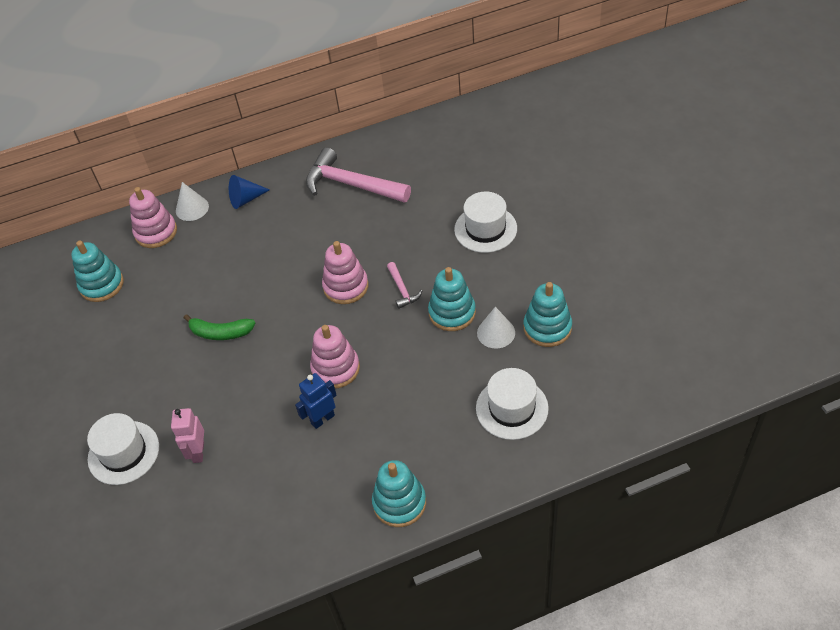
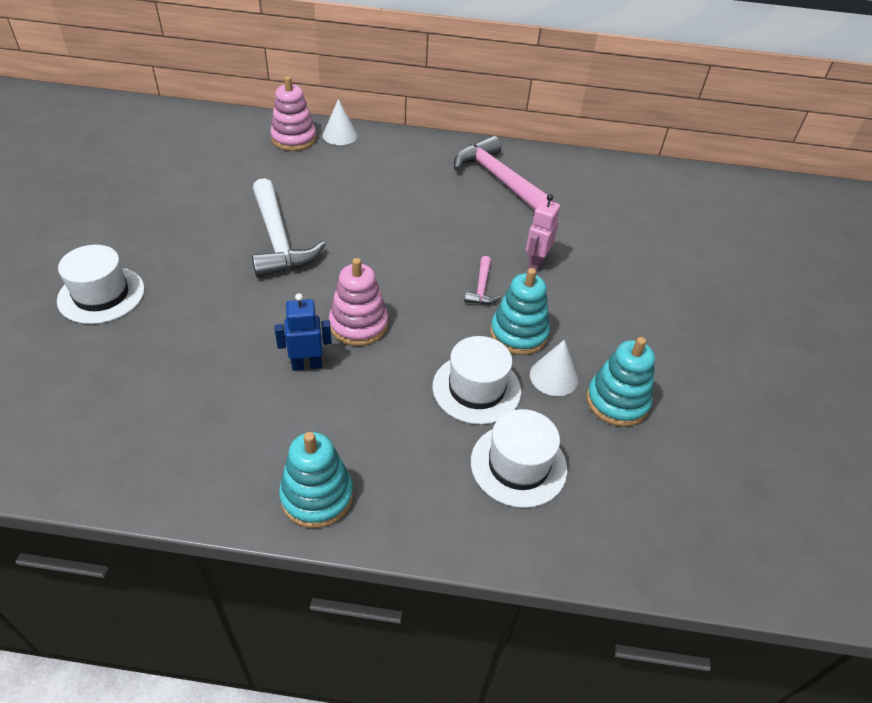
camera: 20 degrees right, 5 degrees down
turquoise stacking toy [71,241,124,302] -> none
pink robot [171,408,204,463] -> pink robot moved to [526,194,560,272]
green banana [184,314,255,340] -> white hammer [252,178,326,278]
blue cone [229,175,270,209] -> none
pink stacking toy [322,241,368,304] -> none
white hat [454,192,517,253] -> white hat moved to [432,336,521,425]

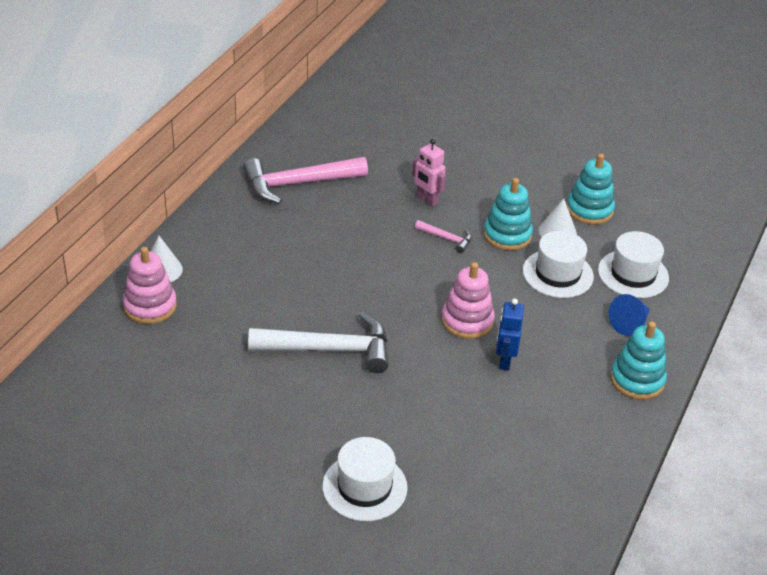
camera: 70 degrees left, 5 degrees down
none -> blue cone [609,294,650,336]

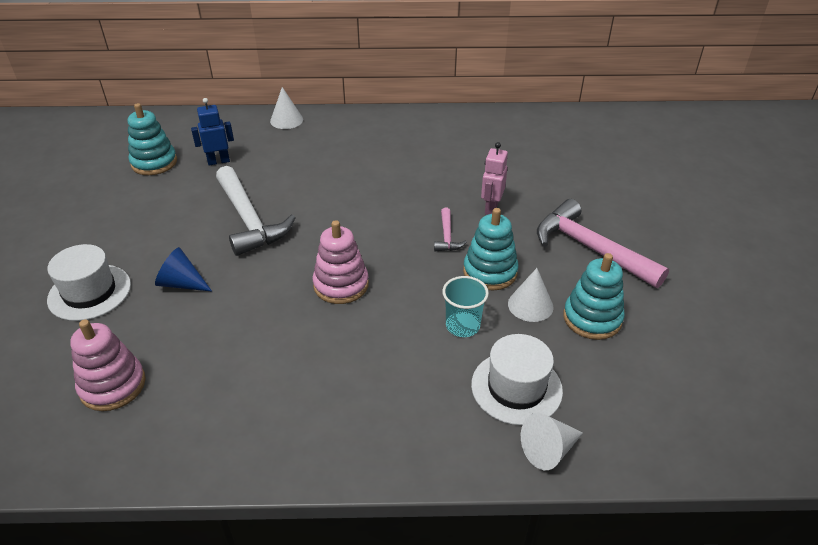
camera: 65 degrees right, 0 degrees up
pink stacking toy [123,247,177,324] -> pink stacking toy moved to [70,319,146,411]
pink hammer [243,157,368,204] -> pink hammer moved to [537,199,669,288]
blue robot [496,298,524,370] -> blue robot moved to [191,98,234,166]
white hat [522,231,594,298] -> turquoise cup [442,276,489,337]
blue cone [609,294,650,336] -> blue cone moved to [155,247,212,291]
turquoise stacking toy [610,321,667,400] -> turquoise stacking toy moved to [127,103,177,175]
none -> white cone [521,413,583,470]

